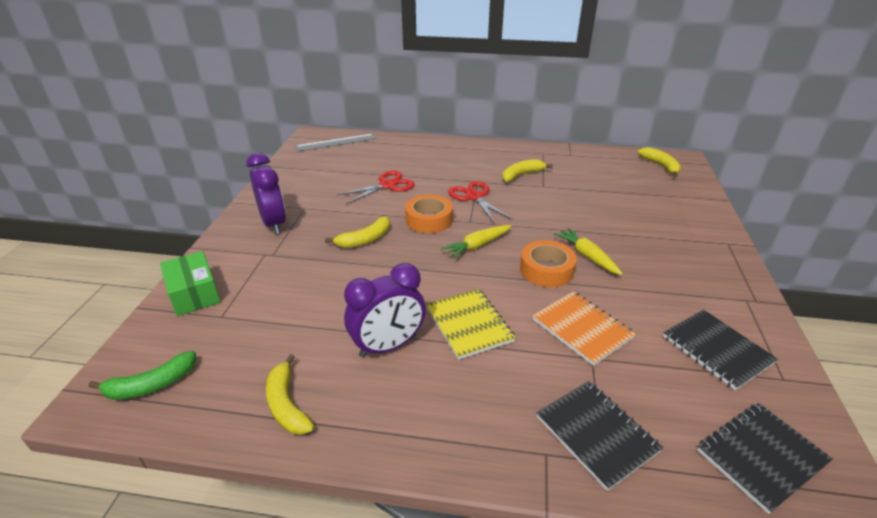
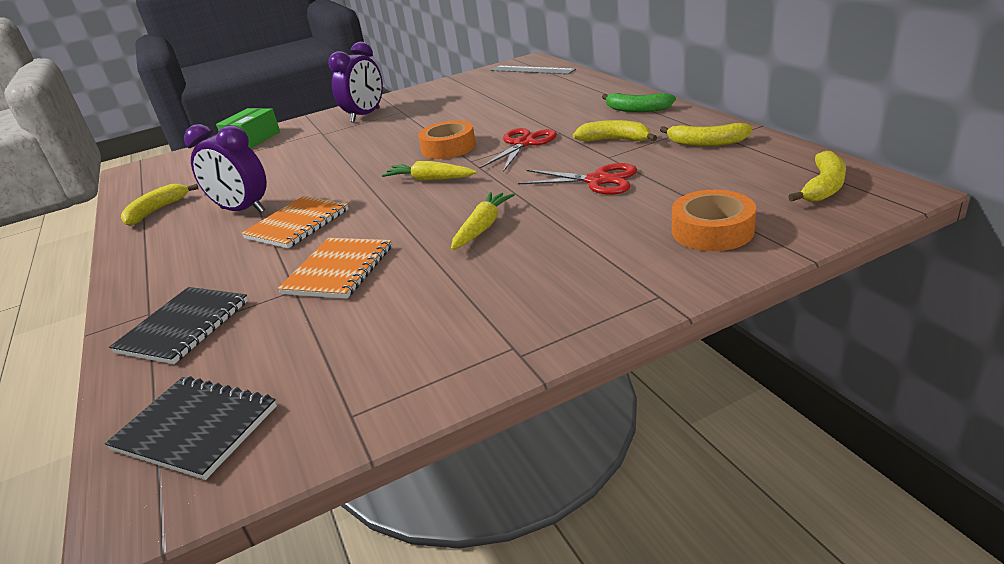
camera: 60 degrees right, 5 degrees down
green banana [89,351,196,400] -> green banana moved to [602,93,676,112]
yellow banana [325,217,390,248] -> yellow banana moved to [660,123,752,146]
red scissors [337,171,415,204] -> red scissors moved to [518,163,637,195]
yellow notebook [426,289,516,360] -> orange notebook [241,196,348,249]
orange tape [520,240,577,287] -> orange tape moved to [672,190,756,251]
black notebook [663,310,778,390] -> none

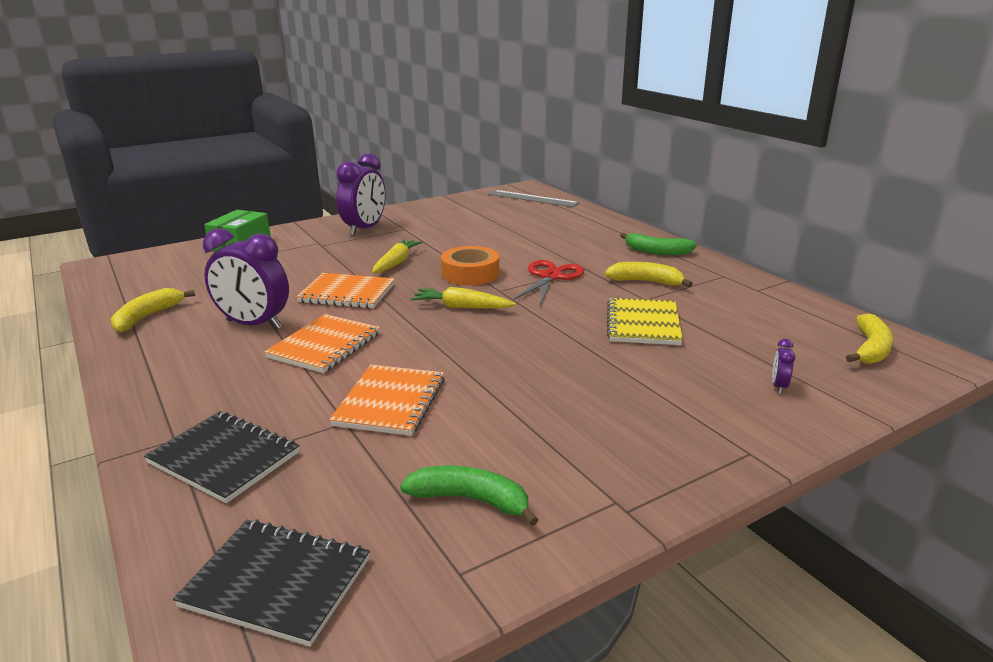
camera: 10 degrees left, 5 degrees down
black notebook [109,287,248,364] -> black notebook turned 75 degrees counterclockwise [144,411,299,503]
yellow carrot [451,192,515,250] -> yellow carrot moved to [372,239,423,273]
red scissors [518,163,637,195] -> yellow notebook [607,298,683,345]
yellow banana [660,123,752,146] -> none
orange tape [672,190,756,251] -> purple clock [772,339,795,394]
none -> orange notebook [296,273,395,308]
none -> green banana [400,465,538,526]

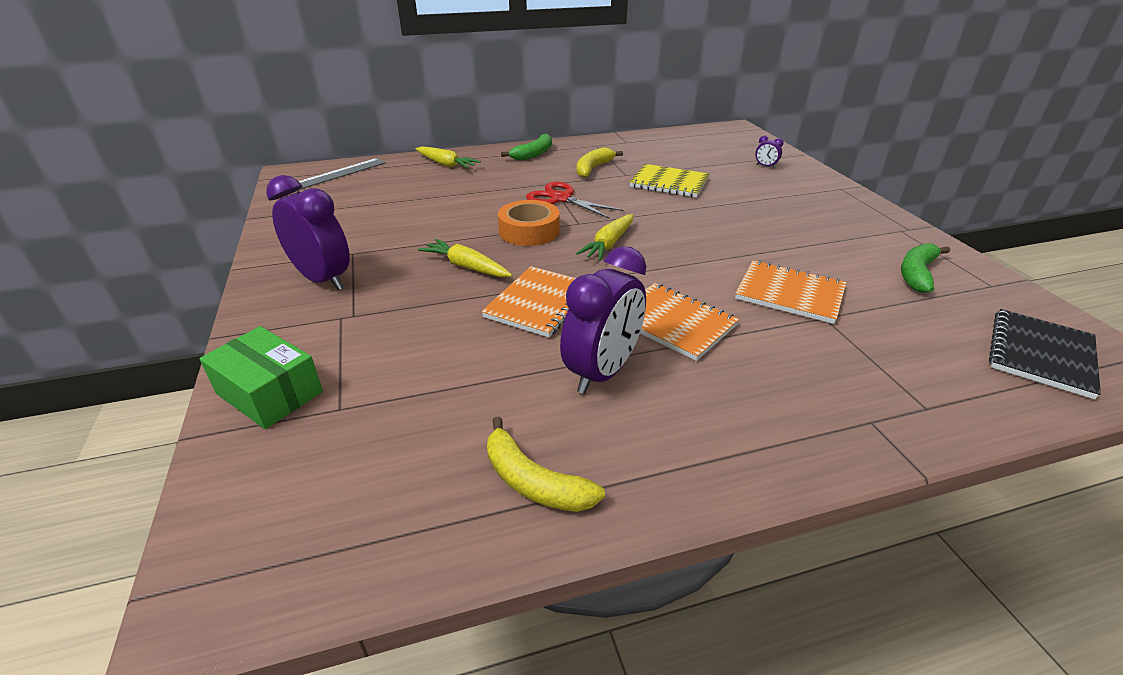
camera: 75 degrees left, 10 degrees up
black notebook [144,411,299,503] -> none
yellow banana [846,313,894,364] -> none
none -> yellow carrot [415,146,481,169]

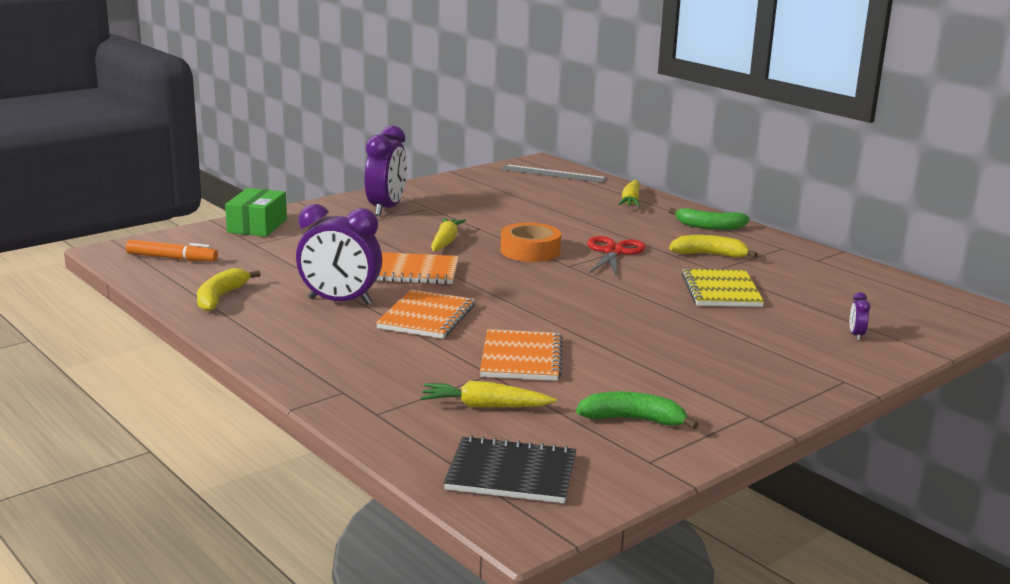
camera: 65 degrees right, 15 degrees down
yellow carrot [576,214,633,261] -> yellow carrot moved to [420,381,557,407]
none -> orange marker [126,239,218,262]

